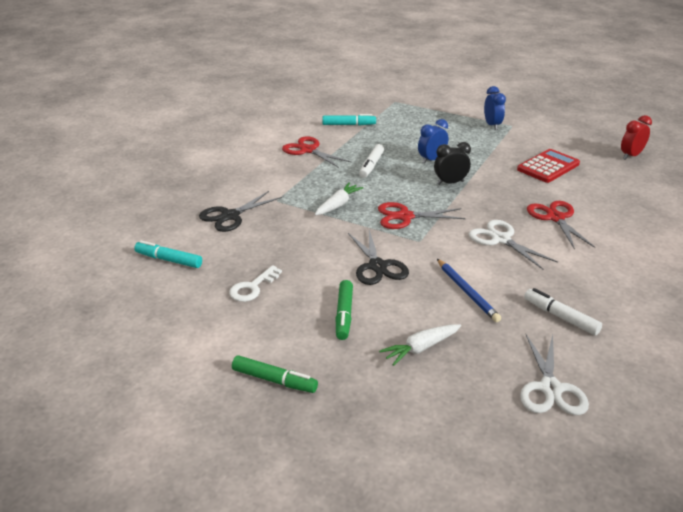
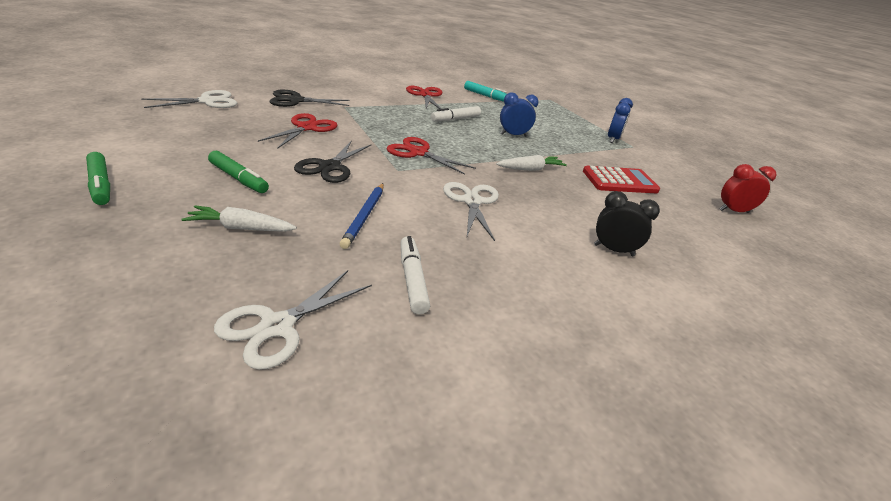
camera: 30 degrees right, 0 degrees up
turquoise marker [134,241,202,268] -> white scissors [141,90,237,108]
white key [229,265,282,302] -> none
white carrot [315,183,363,216] -> white carrot moved to [496,155,567,171]
green marker [336,280,353,340] -> green marker turned 90 degrees counterclockwise [208,151,269,193]
black clock [434,142,471,185] -> black clock moved to [594,191,660,256]
red scissors [527,201,595,250] -> red scissors moved to [258,113,338,149]

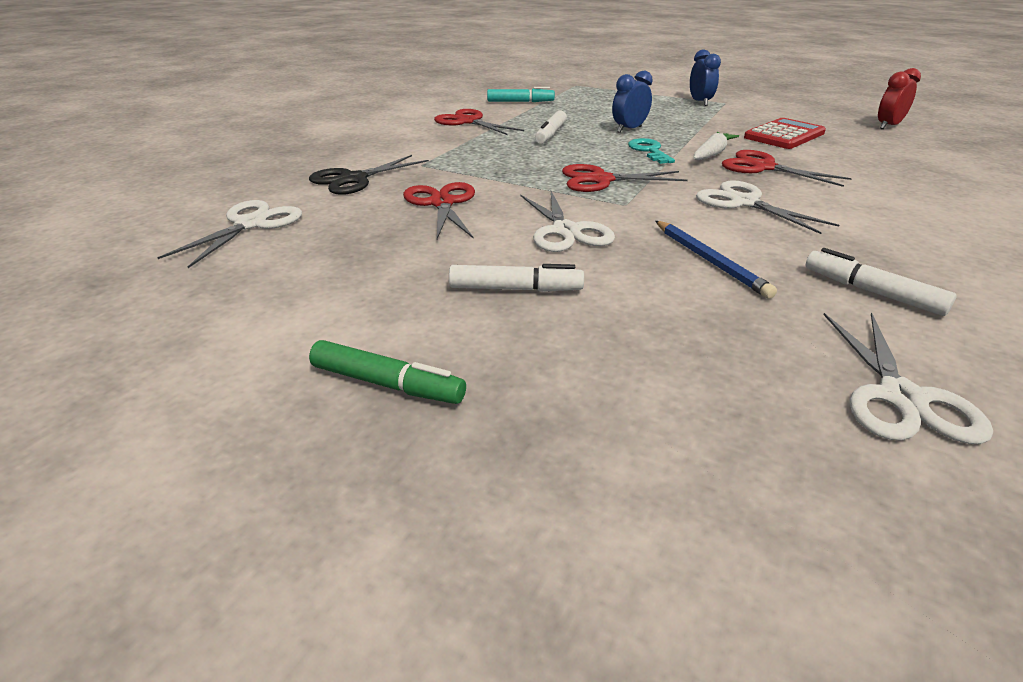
camera: 30 degrees left, 0 degrees up
white carrot [181,205,297,232] -> none
green marker [208,151,269,193] -> white marker [449,264,584,292]
black scissors [294,140,372,183] -> white scissors [521,191,615,252]
black clock [594,191,660,256] -> none
none -> turquoise key [628,138,675,164]
none -> red scissors [722,150,852,187]

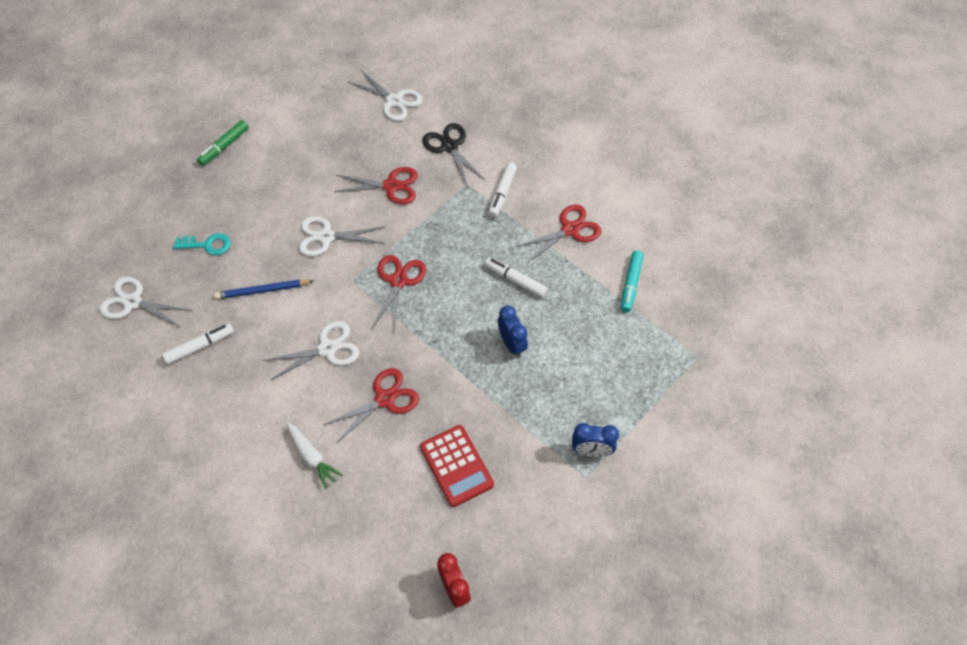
camera: 105 degrees right, 25 degrees up
white marker [449,264,584,292] -> white marker moved to [488,162,517,217]
turquoise key [628,138,675,164] -> turquoise key moved to [173,233,231,255]
white carrot [694,132,739,160] -> white carrot moved to [286,422,343,489]

